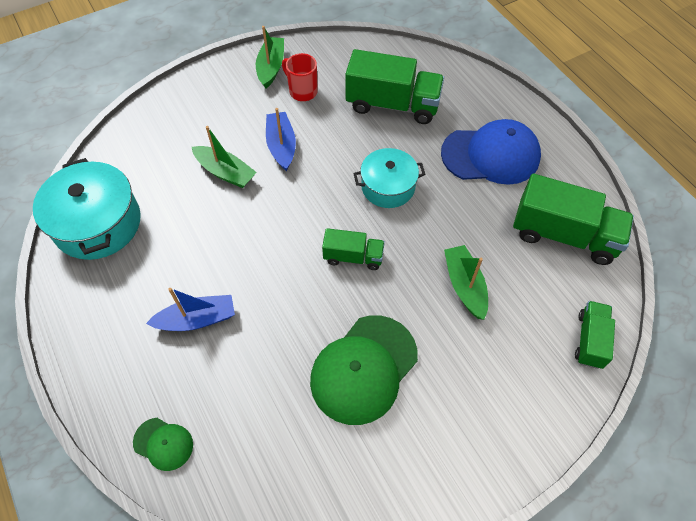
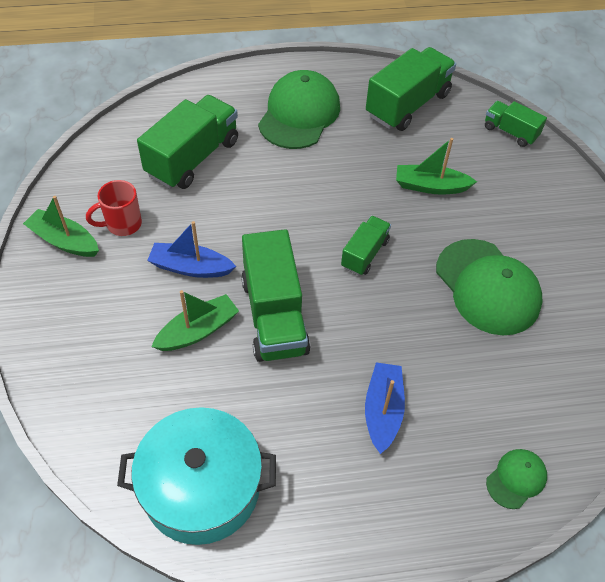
camera: 70 degrees left, 5 degrees down
turquoise pot [353,148,425,208] -> none
blue cap [441,119,541,185] -> green cap [258,70,340,149]
none -> green truck [241,229,310,362]

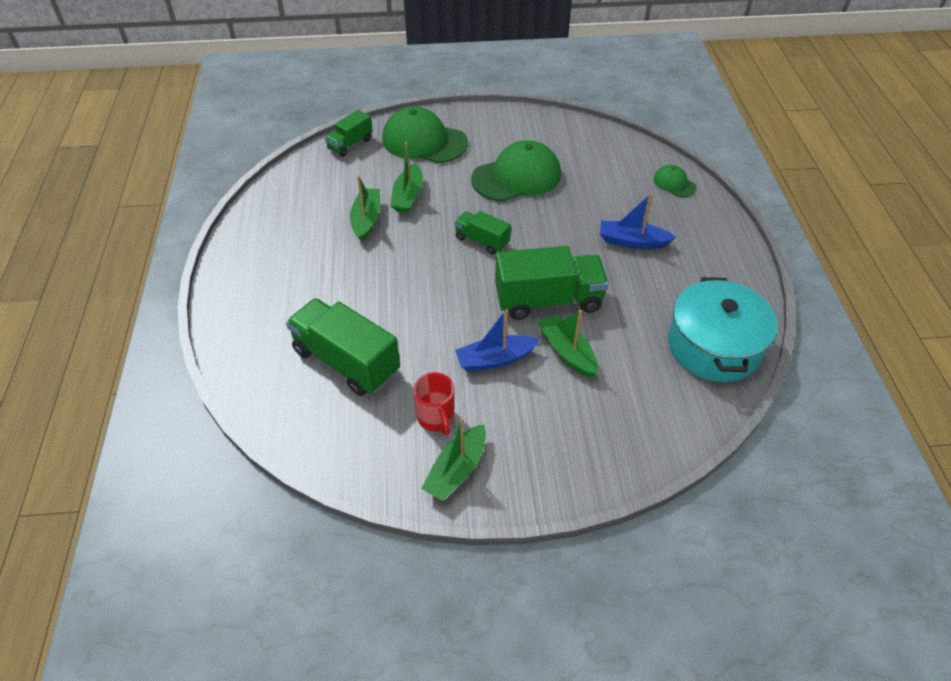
camera: 85 degrees left, 5 degrees down
blue boat [147,221,236,278] -> blue boat turned 60 degrees clockwise [455,309,540,372]
green cap [258,70,340,149] -> green cap moved to [382,106,468,163]
green truck [366,47,456,131] -> none
none -> green boat [350,175,380,242]

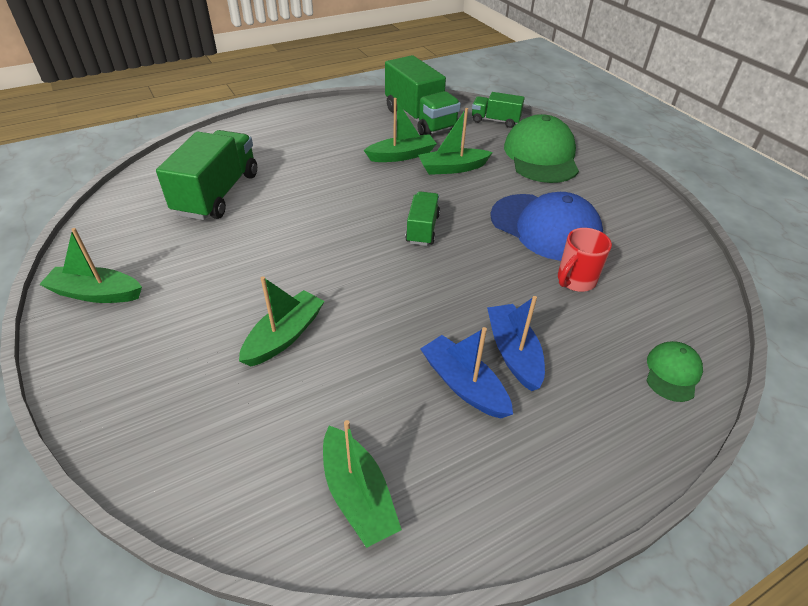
camera: 65 degrees right, 5 degrees down
red mug [413,372,454,435] -> red mug moved to [558,228,612,292]
blue boat [455,309,540,372] -> blue boat moved to [420,327,513,418]
green cap [471,140,561,202] -> blue cap [490,192,603,261]
green truck [495,246,609,320] -> green truck moved to [385,55,461,135]
turquoise pot [668,277,778,382] -> green boat [323,420,402,548]

